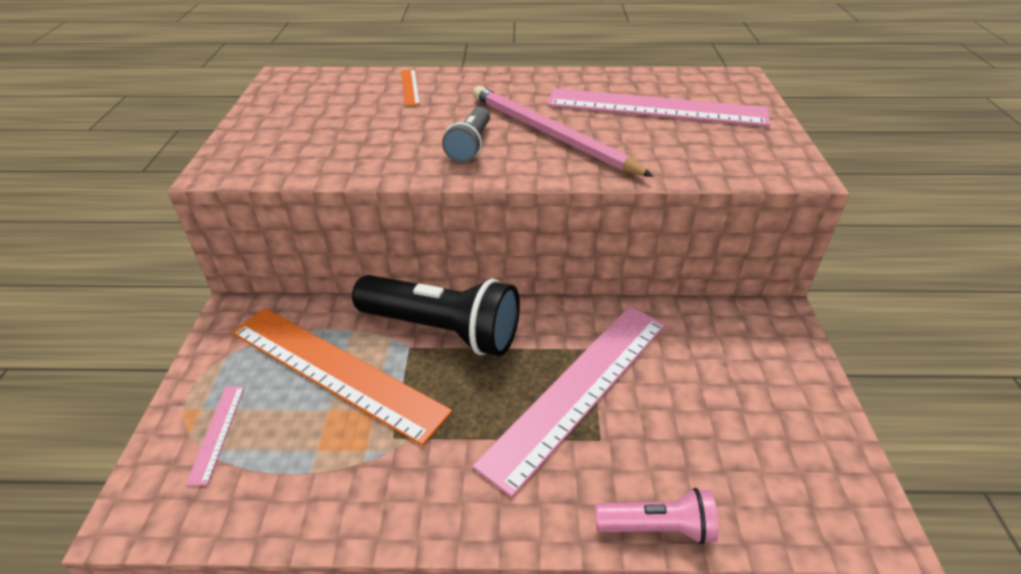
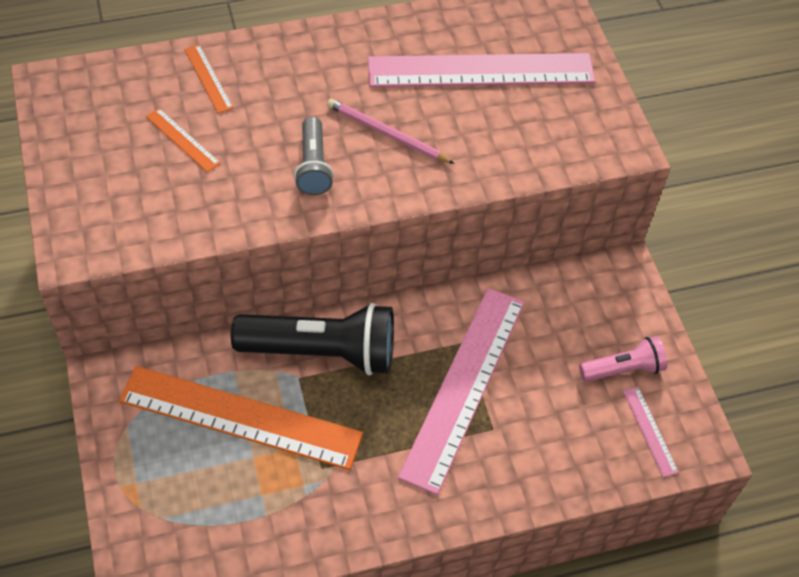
camera: 20 degrees left, 15 degrees up
pink ruler [186,386,245,486] -> pink ruler moved to [623,387,679,477]
pink pencil [473,86,654,177] -> pink pencil [327,99,455,164], size x0.60
pink flashlight [595,488,719,544] -> pink flashlight moved to [579,336,667,382]
none -> orange ruler [146,108,221,172]

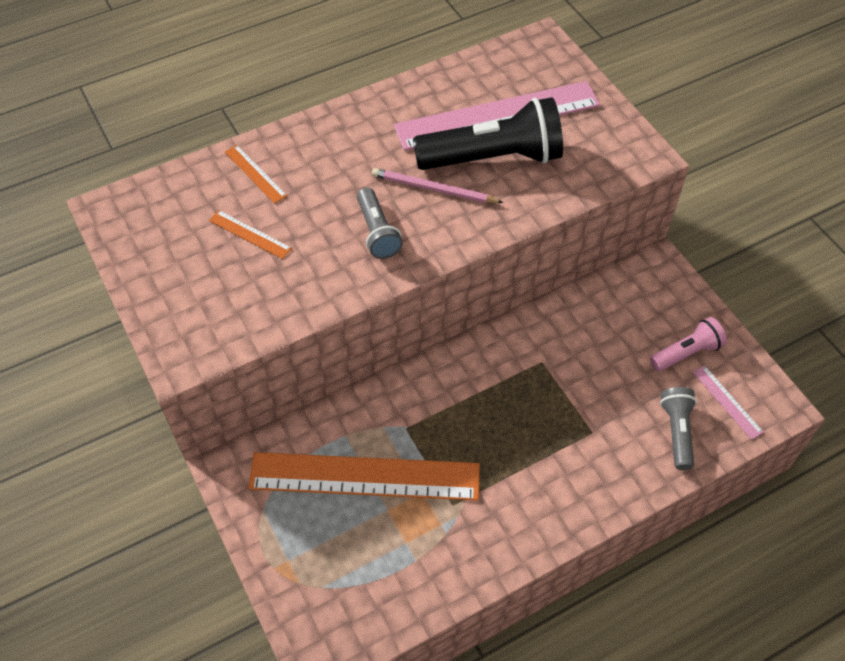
camera: 10 degrees left, 0 degrees up
black flashlight [231,303,394,375] -> black flashlight moved to [413,97,563,170]
pink ruler [398,288,524,495] -> none
none -> grey flashlight [660,387,697,470]

